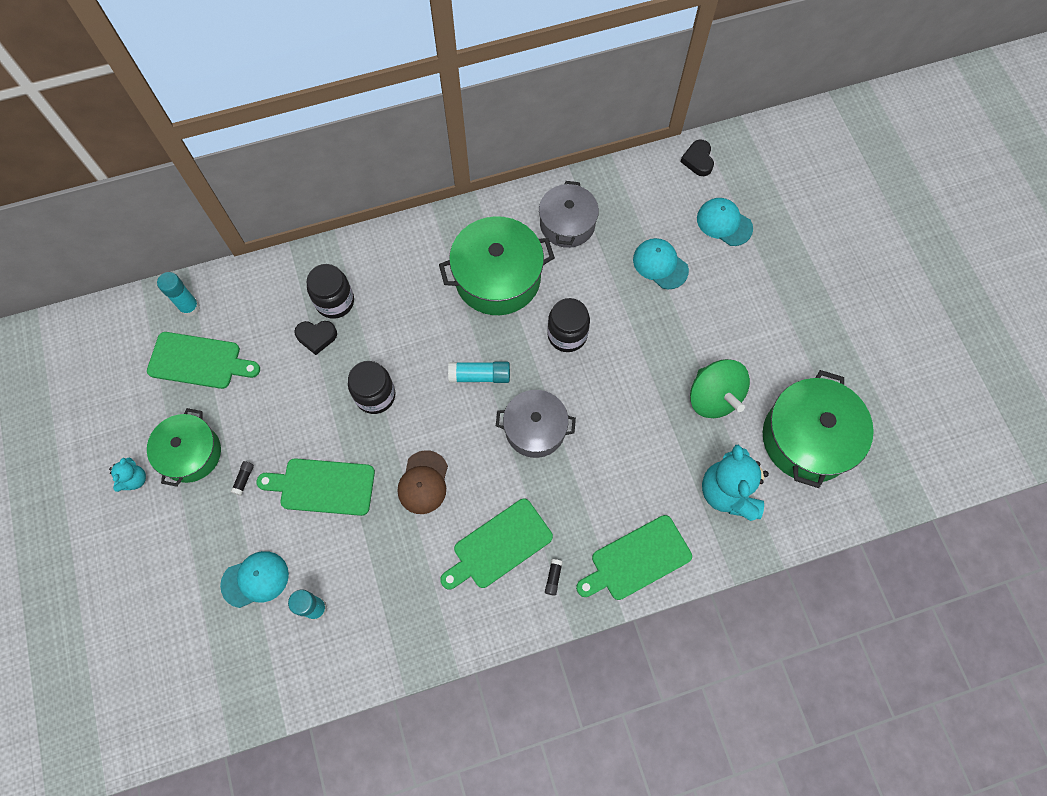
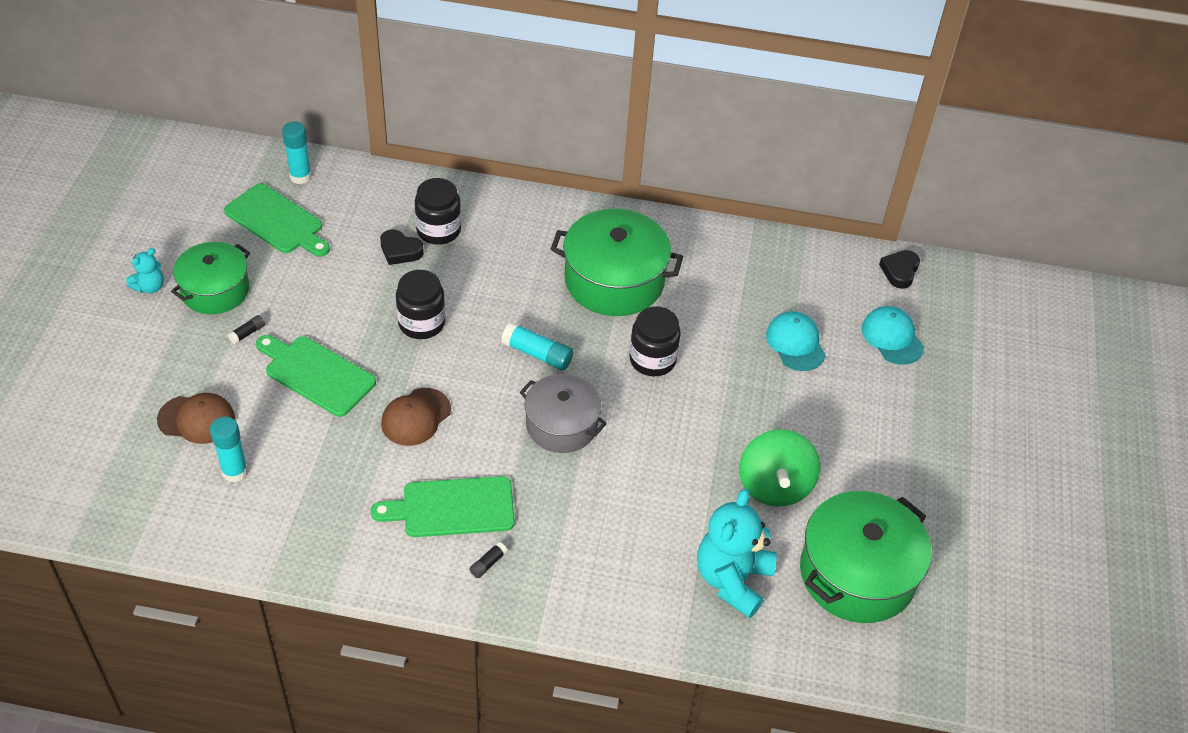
camera: 25 degrees right, 20 degrees down
turquoise cap [220,551,289,608] -> brown cap [157,393,235,444]
grey pot [539,181,599,248] -> none
green cutting board [576,515,692,600] -> none

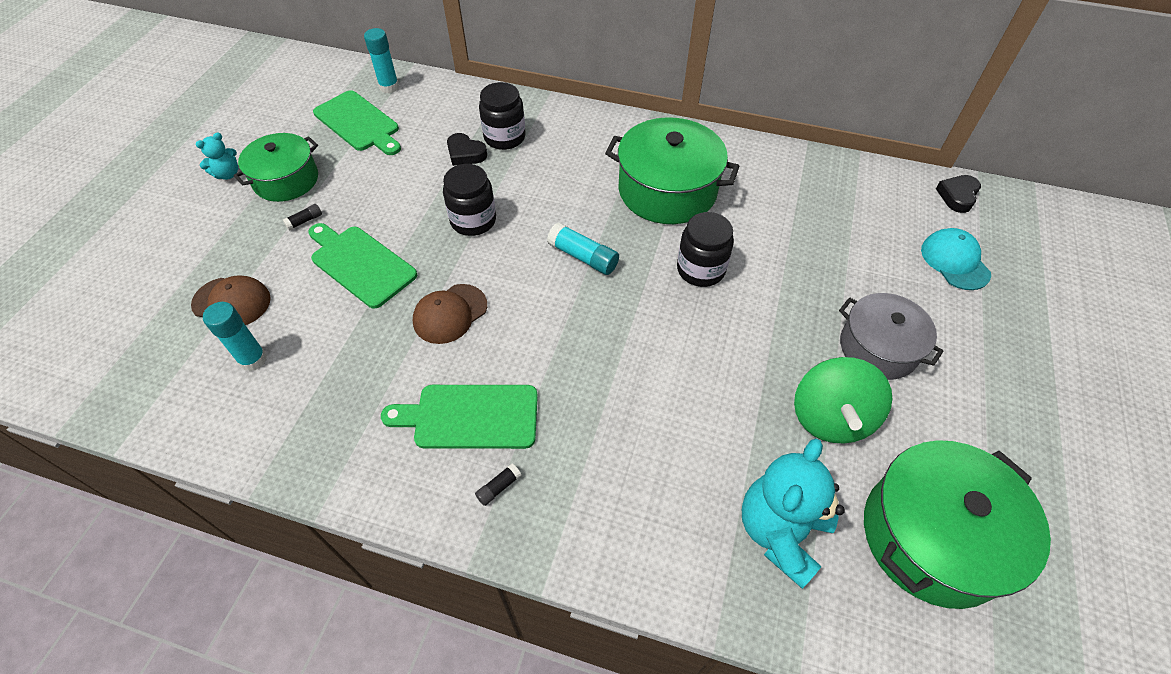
camera: 10 degrees right, 5 degrees up
grey pot [520,374,607,453] -> grey pot moved to [839,293,944,380]
turquoise cap [766,311,826,371] -> none

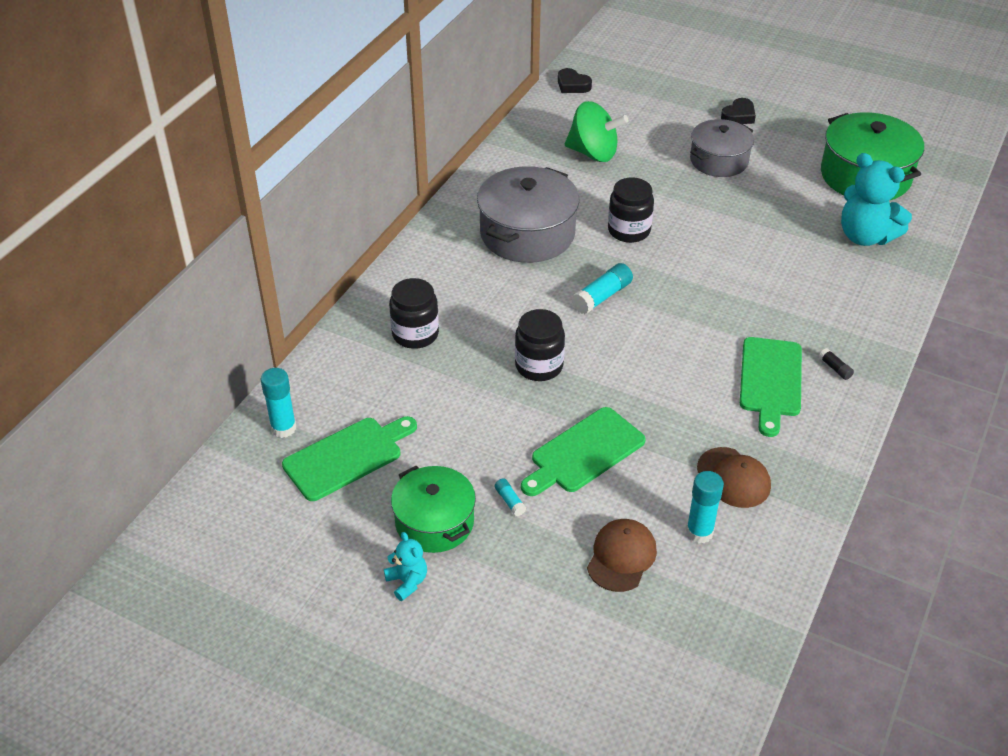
camera: 80 degrees left, 10 degrees down
black glue stick [283,204,322,231] -> turquoise glue stick [494,478,526,516]
brown cap [413,284,487,344] -> brown cap moved to [697,447,771,508]
black heart [447,133,487,166] -> black heart moved to [721,98,756,124]
green pot [605,117,739,224] -> grey pot [477,166,579,263]
green spinning top [794,357,892,444] -> green spinning top moved to [565,101,628,162]
turquoise cap [921,228,991,290] -> none

